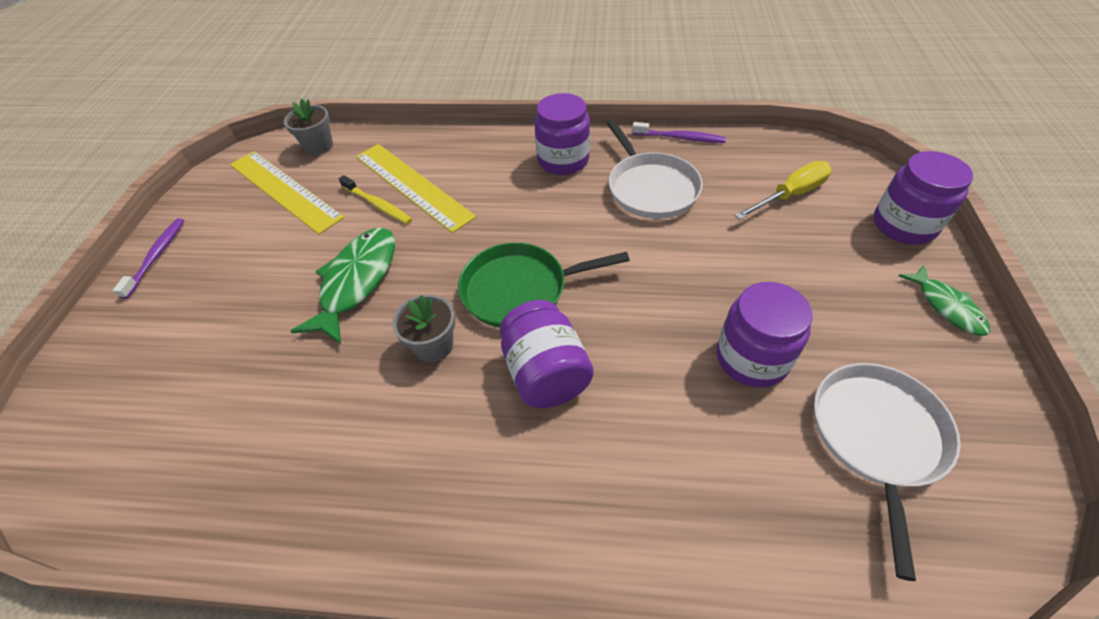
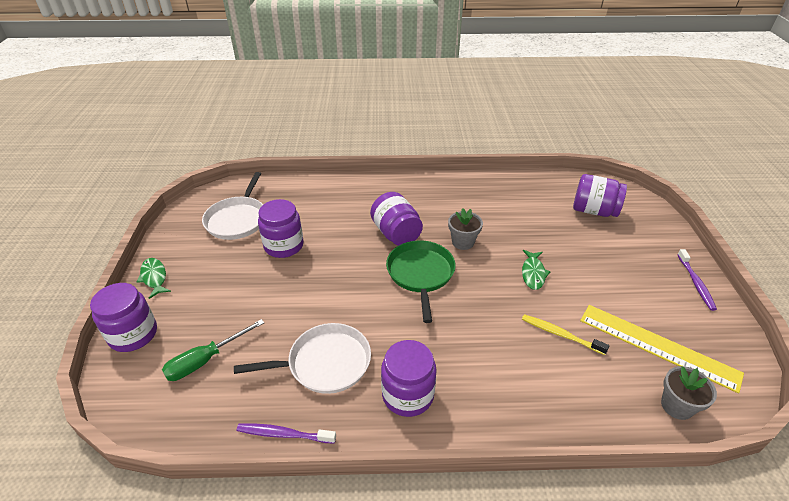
camera: 170 degrees right, 10 degrees down
green fish [290,228,395,344] -> green fish [522,250,551,290], size x0.58
yellow ruler [356,144,476,233] -> none
green pan [458,243,630,328] -> green pan turned 75 degrees counterclockwise [386,240,456,323]
white pan [606,119,703,219] -> white pan turned 105 degrees clockwise [234,323,371,394]
yellow screwdriver [734,161,831,220] -> green screwdriver [162,319,264,381]
none -> purple jar [573,174,627,217]

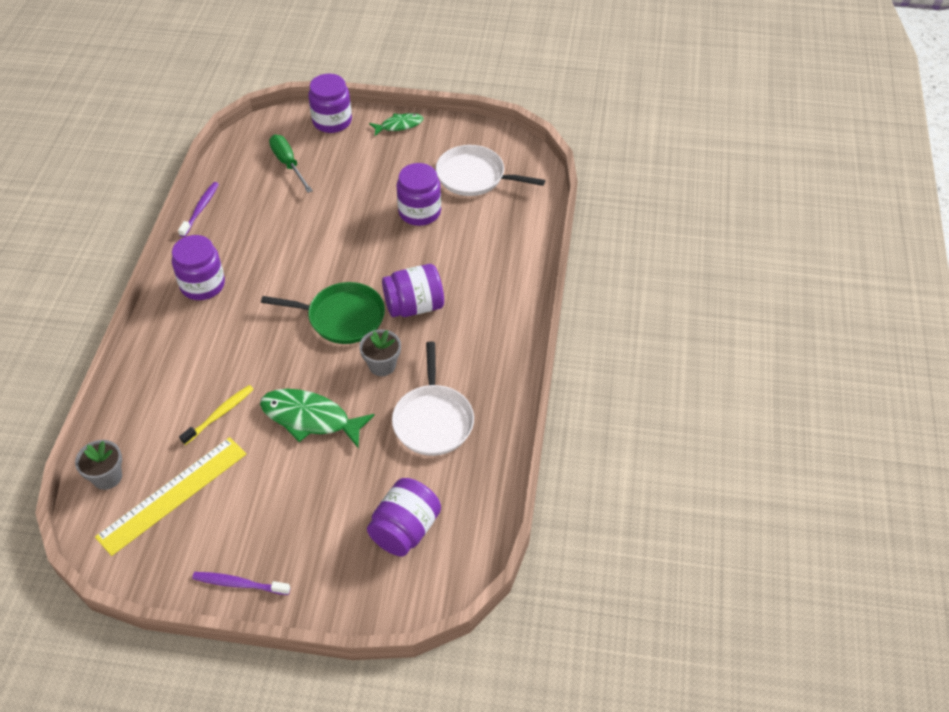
camera: 100 degrees right, 10 degrees up
white pan [234,323,371,394] -> white pan moved to [392,342,474,456]
green fish [522,250,551,290] -> green fish [260,389,375,448], size x1.72

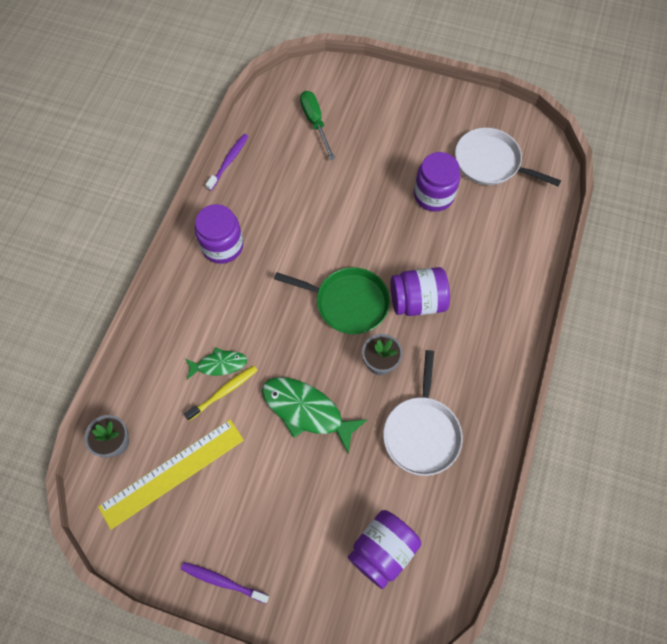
camera: 10 degrees right, 15 degrees up
purple jar [308,74,352,133] -> none
green fish [369,113,423,136] -> green fish moved to [186,347,247,379]

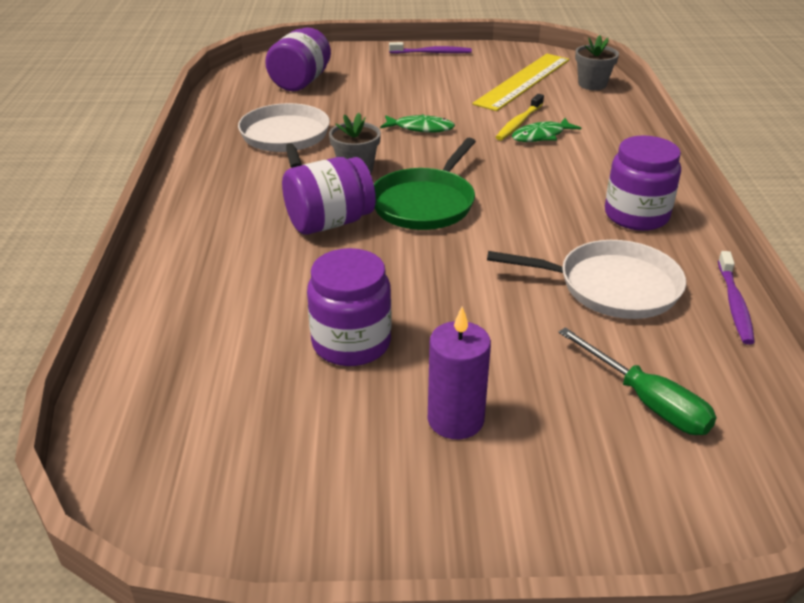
camera: 160 degrees right, 30 degrees down
green fish [262,377,368,453] -> green fish [380,114,455,133], size x0.58
green pan [274,267,390,334] -> green pan turned 60 degrees counterclockwise [374,138,476,230]
white pan [455,128,561,186] -> white pan moved to [487,240,686,319]
none -> purple candle [428,306,491,439]

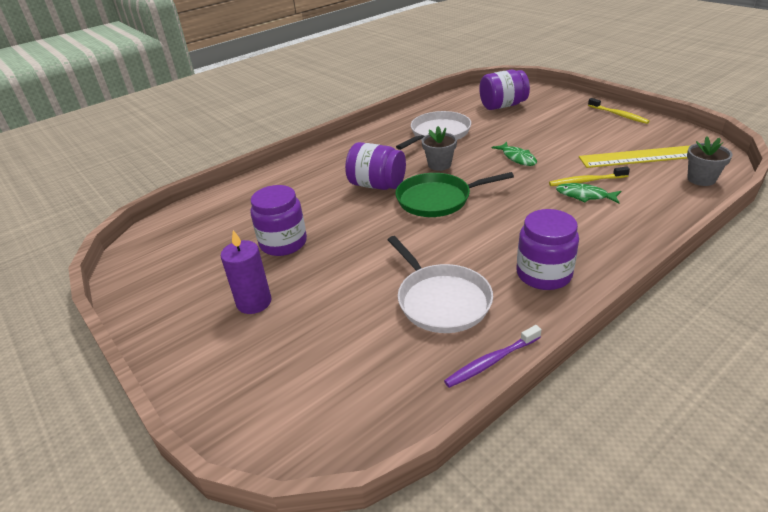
camera: 55 degrees right, 0 degrees up
purple toothbrush [389,42,472,54] -> yellow toothbrush [588,98,650,124]
green screwdriver [558,327,717,435] -> none

